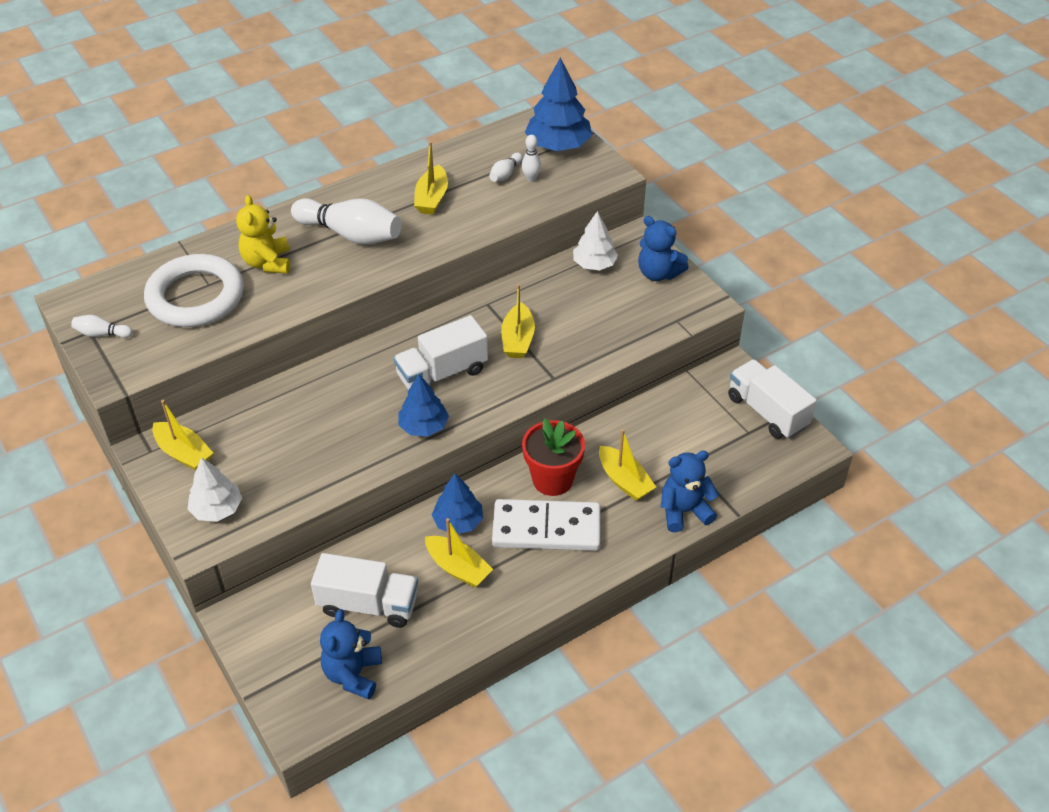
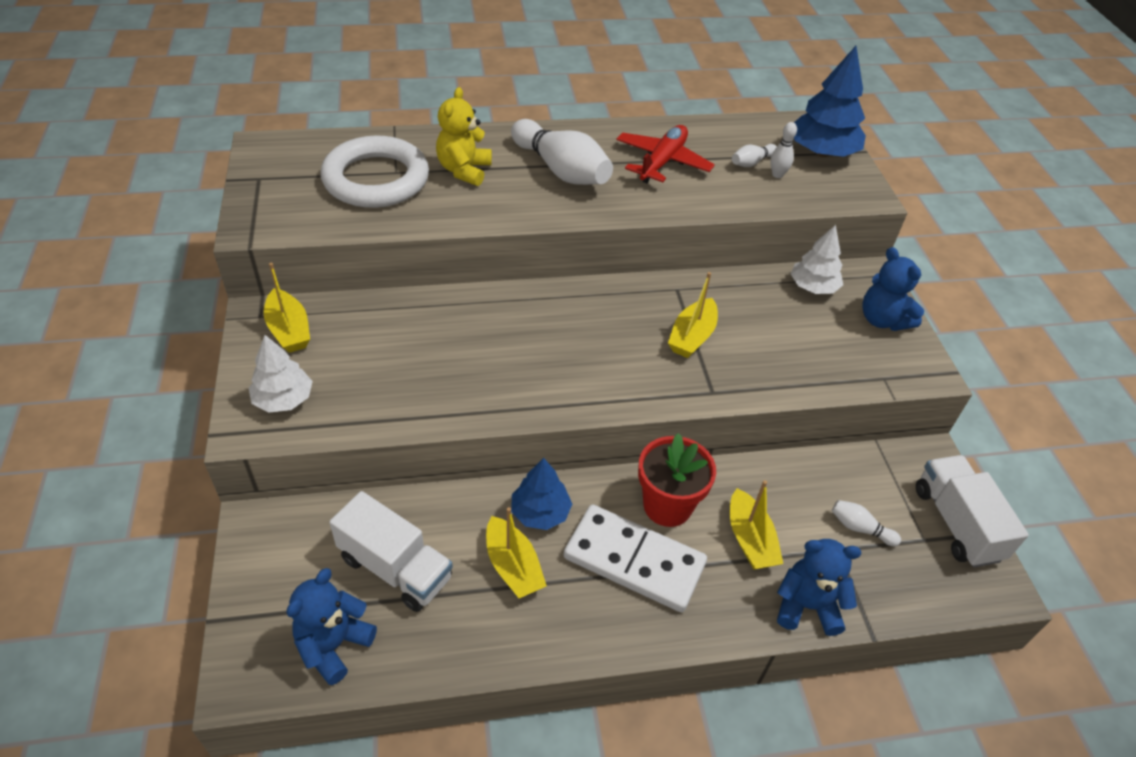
camera: 20 degrees right, 0 degrees up
white bowling pin [71,315,133,338] -> white bowling pin moved to [832,500,901,546]
white truck [393,315,488,390] -> none
blue tree [398,374,449,437] -> none
yellow boat [414,141,448,215] -> red plane [616,125,715,183]

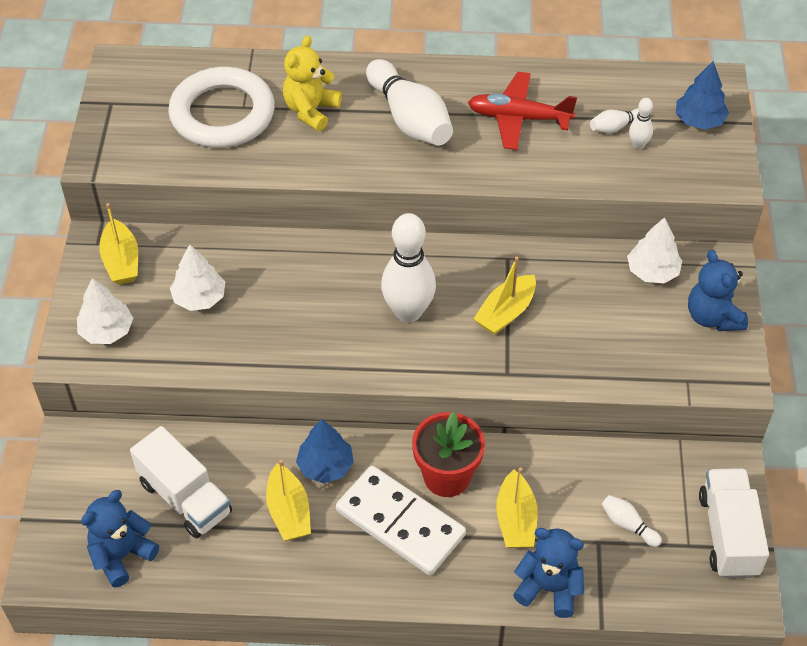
camera: 15 degrees right, 5 degrees up
red plane [616,125,715,183] -> red plane turned 120 degrees counterclockwise [468,72,577,150]
blue tree [794,46,866,157] -> blue tree [676,61,729,130], size x0.65
none -> white tree [170,244,225,311]
none -> white bowling pin [381,213,436,323]

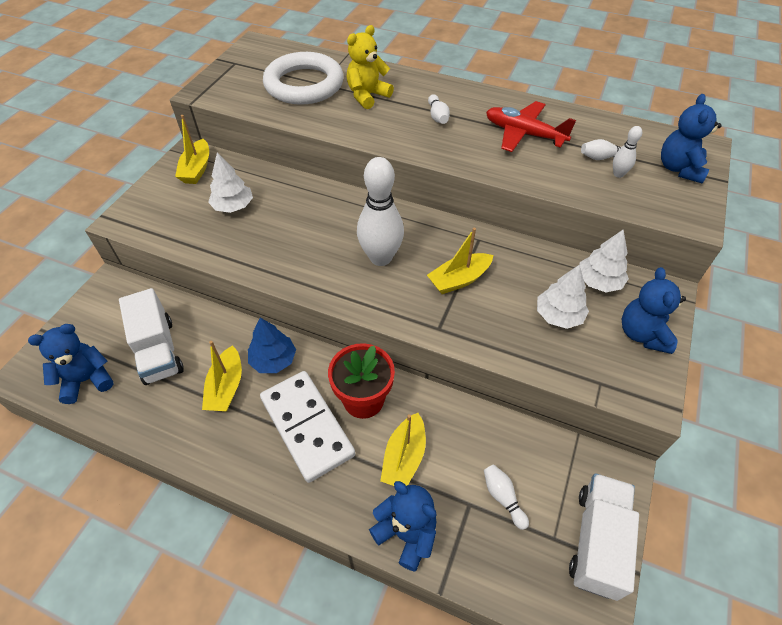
camera: 20 degrees right, 0 degrees up
white tree [77,278,133,344] -> white tree moved to [537,265,589,329]
white bowling pin [366,59,453,146] -> white bowling pin [428,94,450,124], size x0.46
blue tree [676,61,729,130] -> blue teddy bear [661,94,722,184]

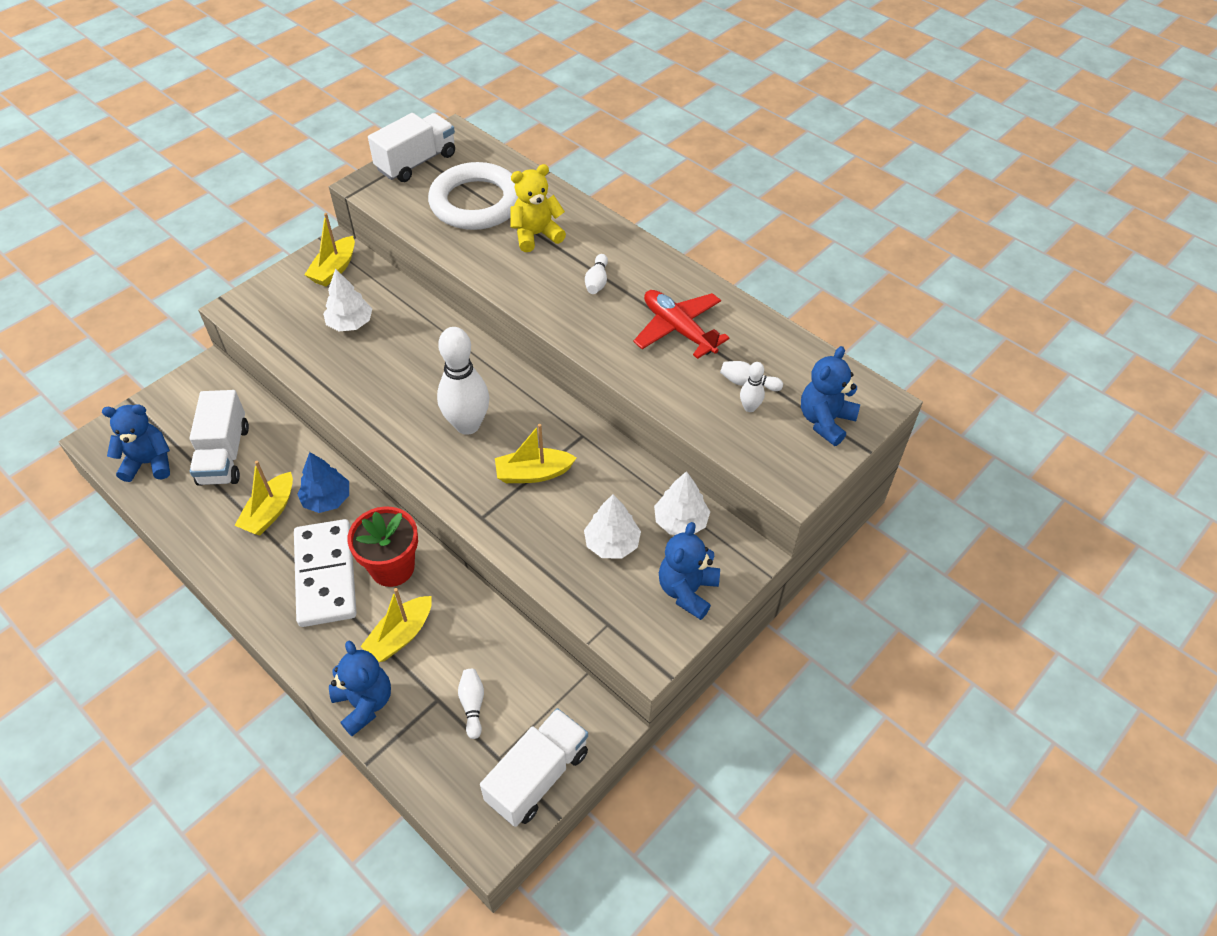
camera: 20 degrees right, 0 degrees up
none -> white truck [368,113,455,182]

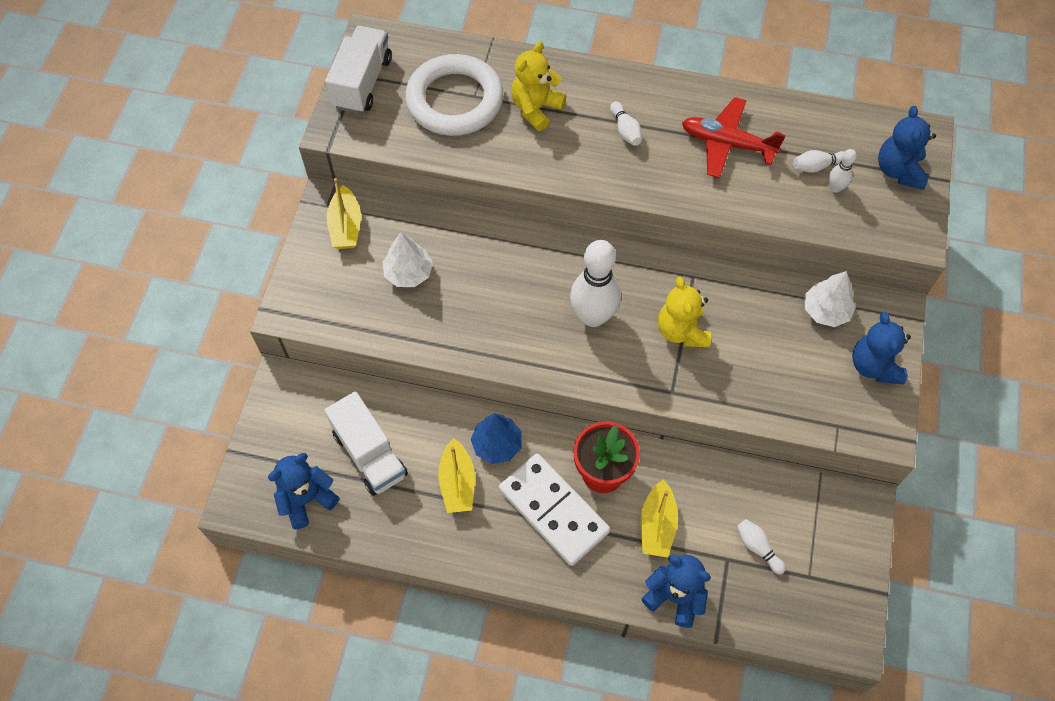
camera: 30 degrees left, 10 degrees up
white truck [480,708,588,827] -> none
yellow boat [495,424,577,483] -> yellow teddy bear [658,276,711,348]
white tree [584,494,641,559] -> none

